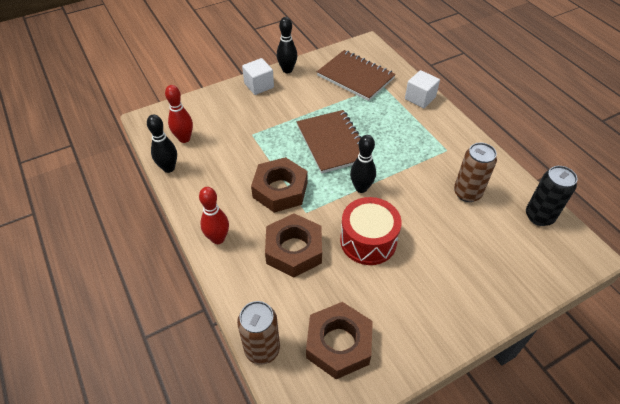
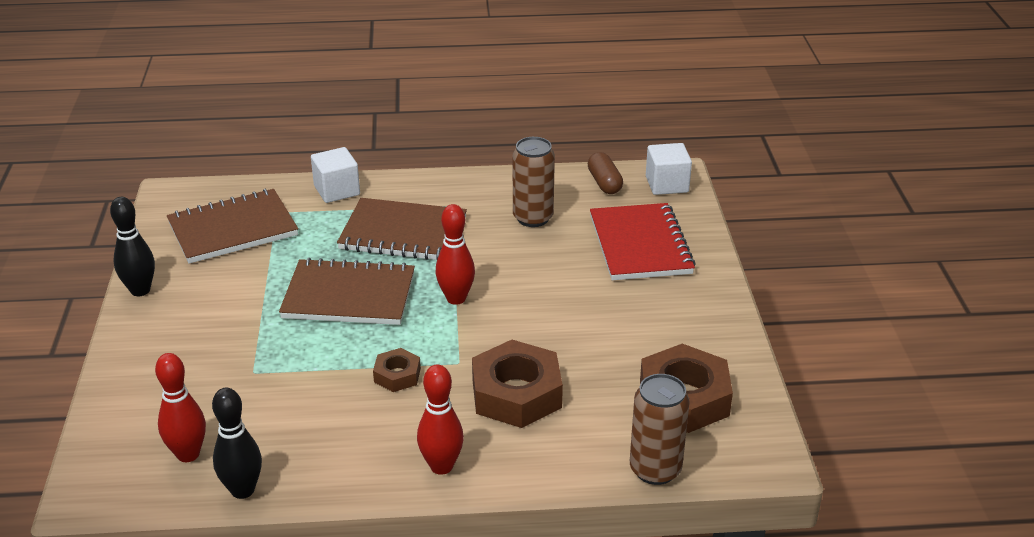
camera: 65 degrees left, 15 degrees down
white cube [242,58,274,95] -> white cube moved to [646,143,692,195]
brown nut [251,157,307,213] -> brown nut [373,348,421,392], size x0.51
red drum [340,197,402,265] -> none
black bowling pin [350,135,376,193] -> red bowling pin [436,204,475,305]
black can [526,166,577,226] -> brown capsule [588,152,623,194]
none -> brown notebook [337,198,467,260]
none -> red notebook [590,203,696,280]

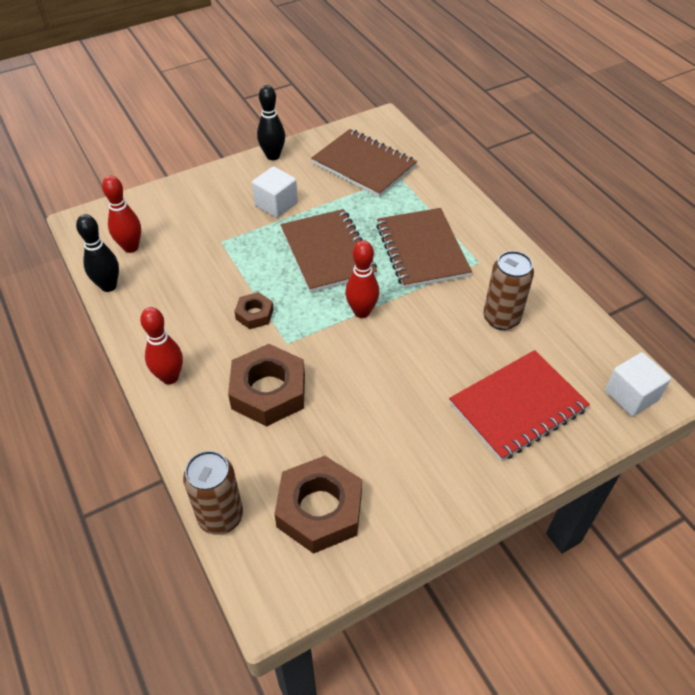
camera: 65 degrees right, 15 degrees up
white cube [311,147,360,203] -> white cube moved to [252,166,298,218]
brown capsule [588,152,623,194] -> none

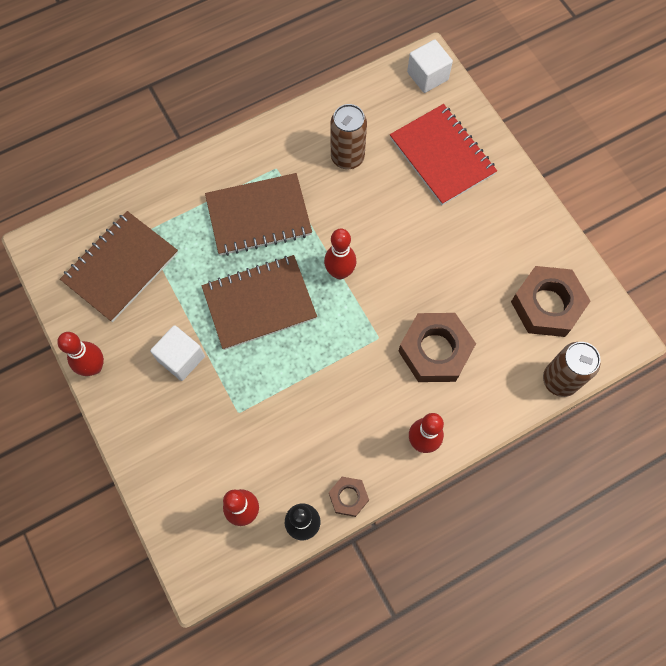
camera: 90 degrees left, 20 degrees up
brown nut [234,292,274,329] -> brown nut moved to [329,477,369,517]
black bowling pin [257,85,285,160] -> red bowling pin [57,332,104,376]

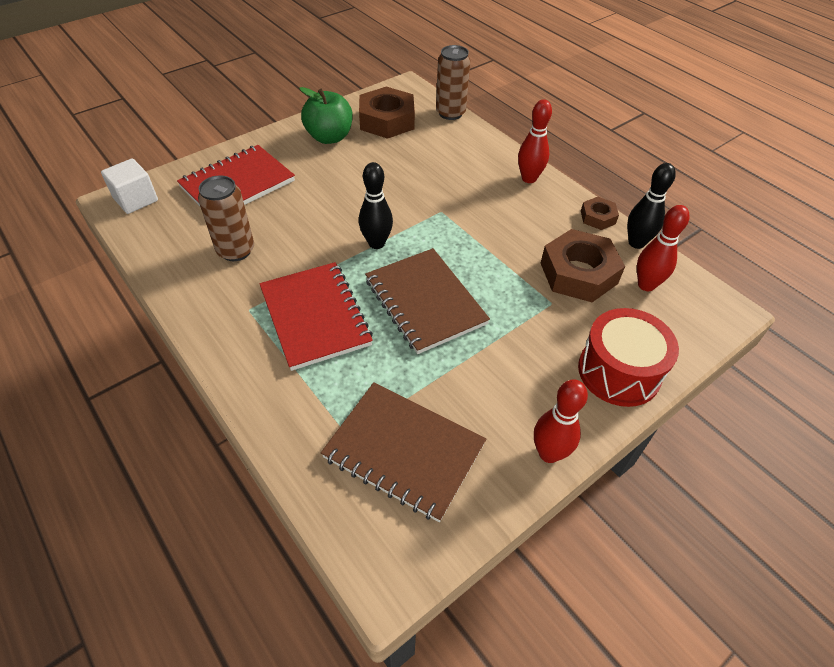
camera: 100 degrees left, 20 degrees down
white cube [150,325,205,381] -> none
brown notebook [205,173,312,256] -> red notebook [259,262,373,371]
red bowling pin [324,229,356,279] -> black bowling pin [359,162,393,249]
brown nut [398,313,476,382] -> brown nut moved to [541,229,625,302]
none -> green apple [299,87,353,144]
none -> red drum [578,308,679,407]

